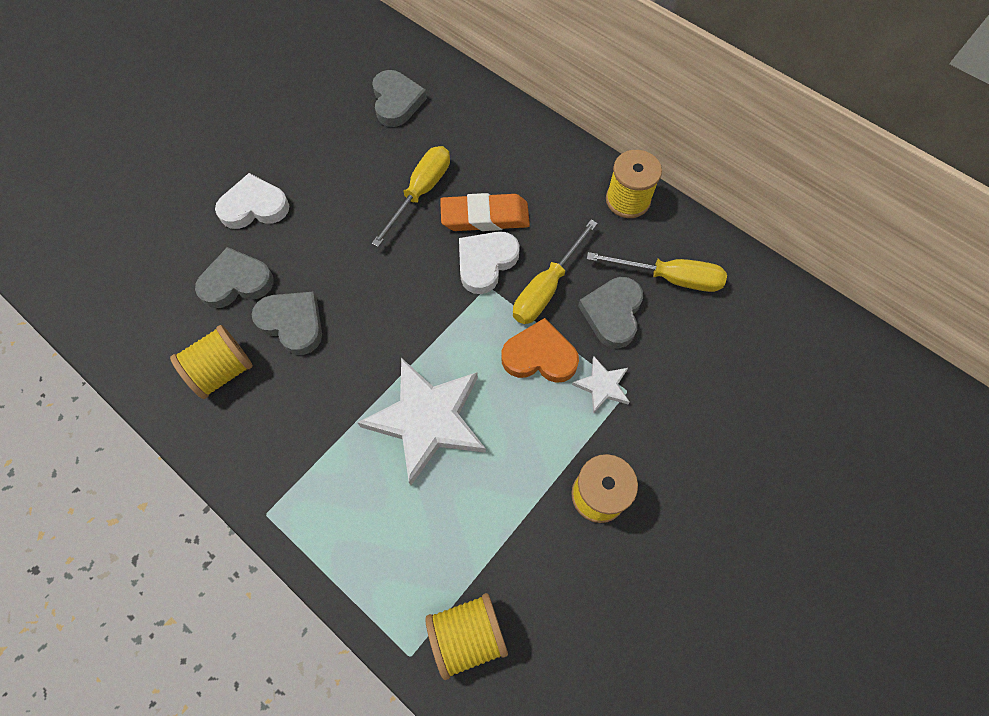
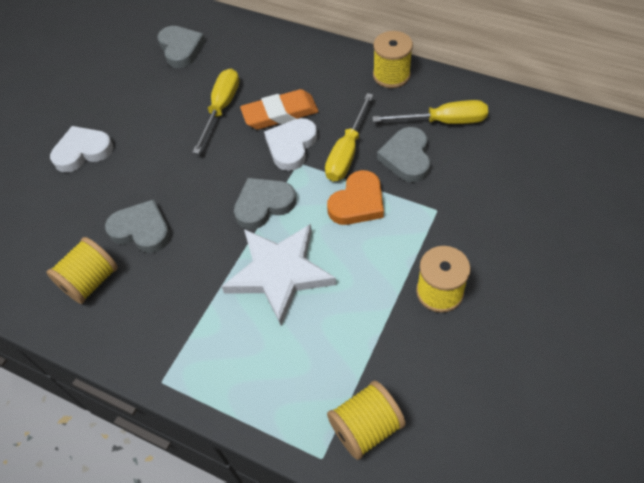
camera: 10 degrees left, 10 degrees down
grey heart [195,247,274,308] -> grey heart moved to [234,178,296,229]
orange heart [501,318,579,383] -> orange heart turned 135 degrees clockwise [327,170,384,225]
white star [572,357,629,414] -> none

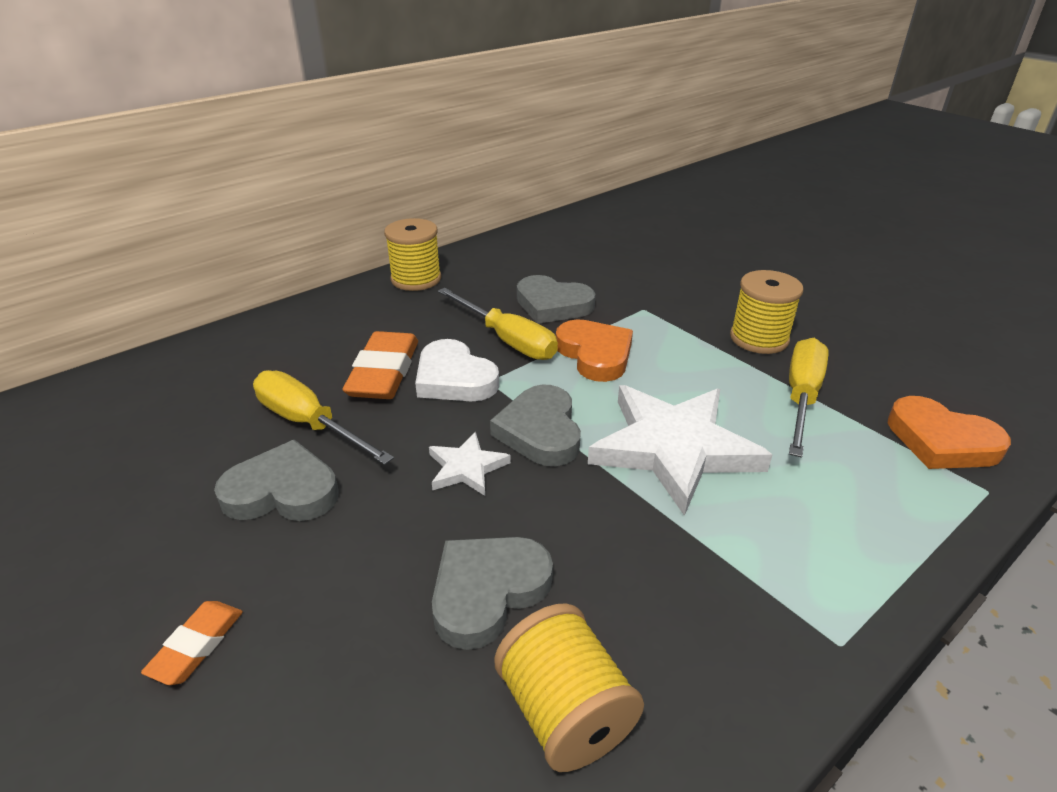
camera: 70 degrees left, 20 degrees down
white heart [50,126,113,173] -> orange eraser [141,601,243,685]
grey heart [157,26,205,68] -> grey heart moved to [214,440,339,521]
yellow spool [327,381,406,460] -> orange heart [888,396,1011,469]
yellow screwdriver [372,100,488,124] -> yellow screwdriver moved to [789,338,828,458]
none -> white star [429,432,511,496]

